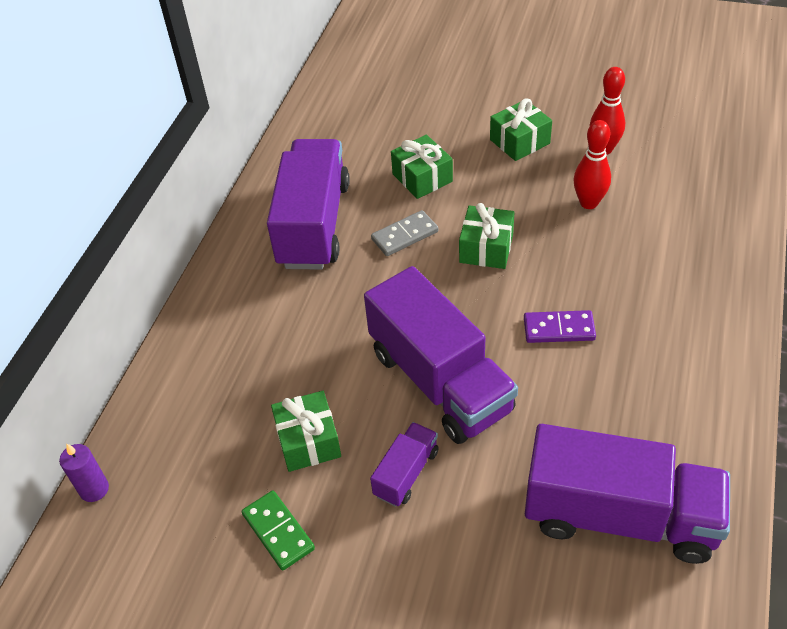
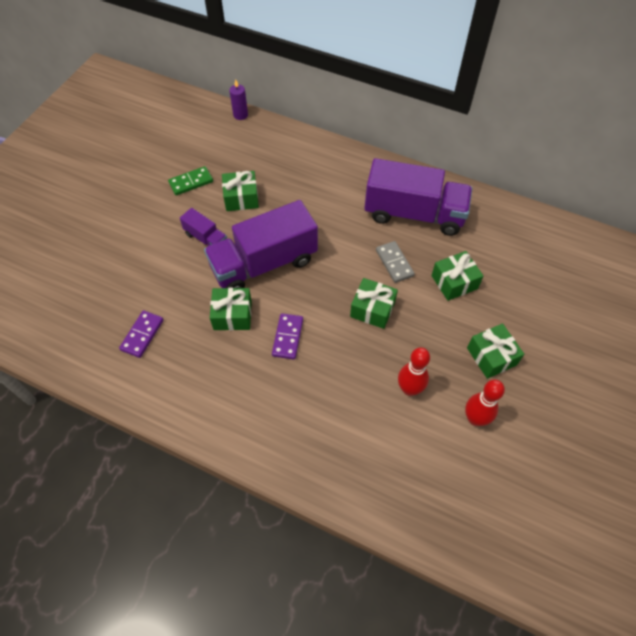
camera: 95 degrees right, 10 degrees up
purple truck [525,424,730,564] -> purple domino [119,310,164,358]
none -> green gift [210,288,252,330]

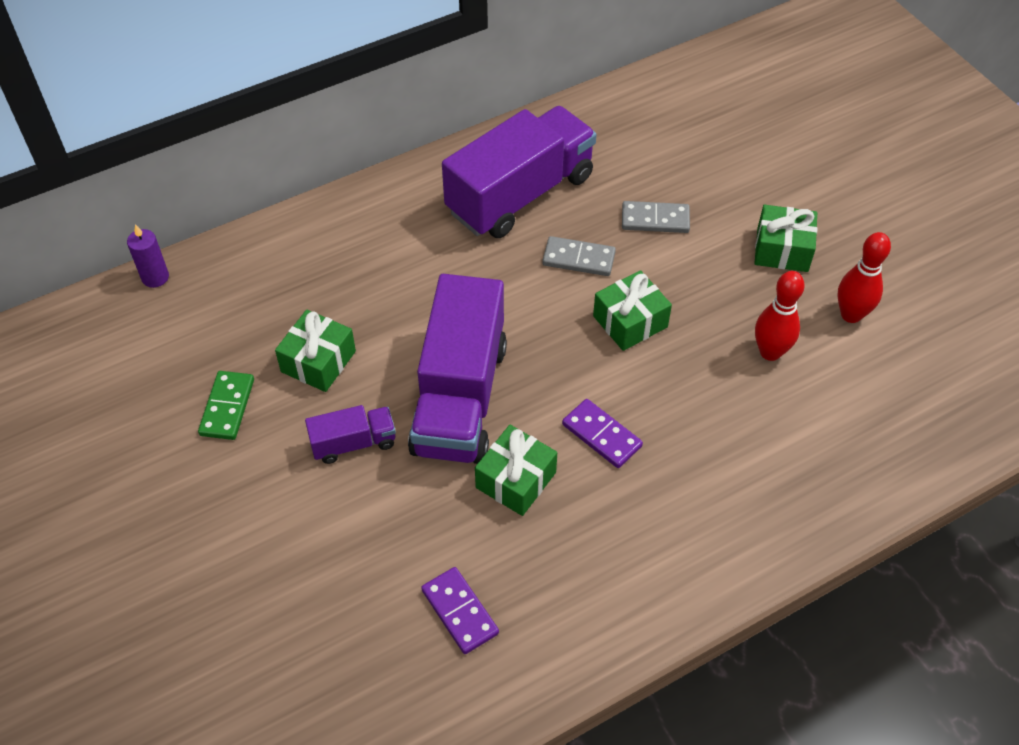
camera: 55 degrees left, 5 degrees down
green gift [431,251,483,301] -> grey domino [622,201,690,233]

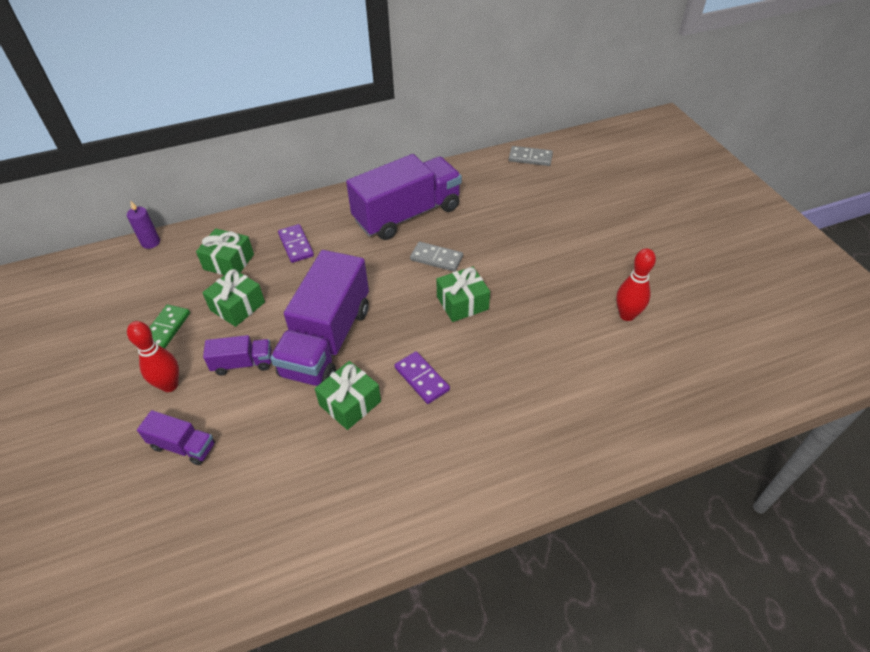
camera: 10 degrees right, 5 degrees down
purple domino [421,567,499,654] -> purple domino moved to [278,224,314,263]
grey domino [622,201,690,233] -> grey domino moved to [509,146,553,166]
green gift [754,205,817,272] -> green gift moved to [196,228,254,275]
red bowling pin [755,271,805,361] -> red bowling pin moved to [127,321,179,392]
none -> purple truck [137,410,215,465]

